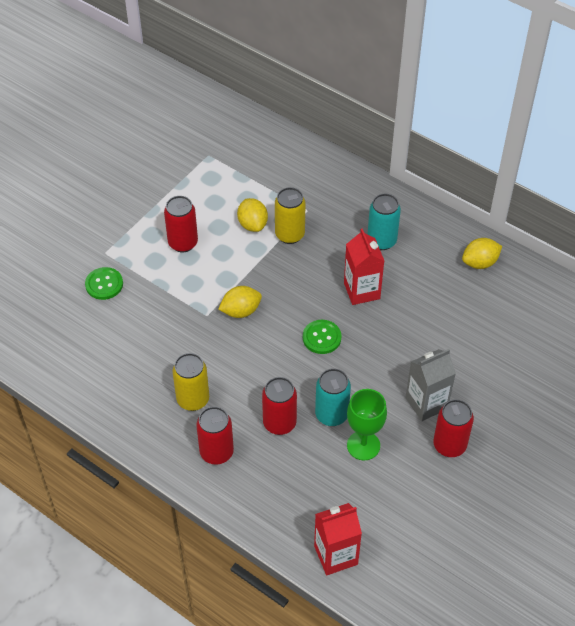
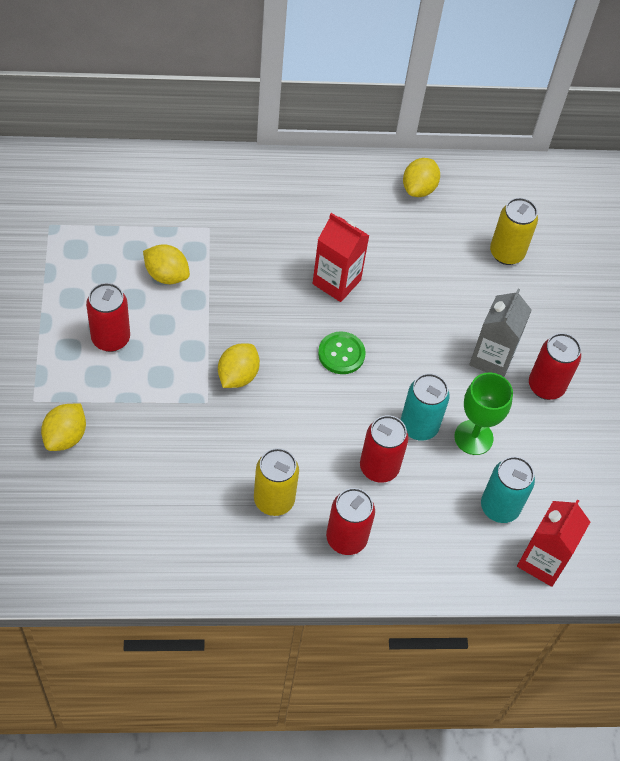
camera: 45 degrees left, 5 degrees up
green button [85,267,123,300] -> yellow lemon [41,403,86,451]
yellow can [275,187,306,244] -> yellow can moved to [490,198,538,265]
turquoise can [367,194,401,250] -> turquoise can moved to [481,456,535,523]

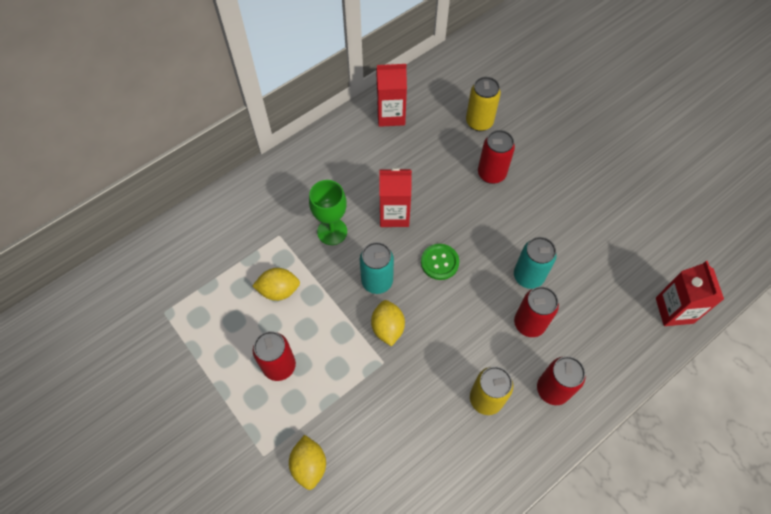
camera: 30 degrees left, 5 degrees up
yellow lemon [403,158,440,197] -> red carton [376,64,407,127]
green goblet [454,373,513,455] -> green goblet moved to [309,180,347,245]
grey carton [469,289,532,377] -> none
turquoise can [481,456,535,523] -> turquoise can moved to [360,242,394,294]
red can [529,333,581,400] -> red can moved to [478,130,515,184]

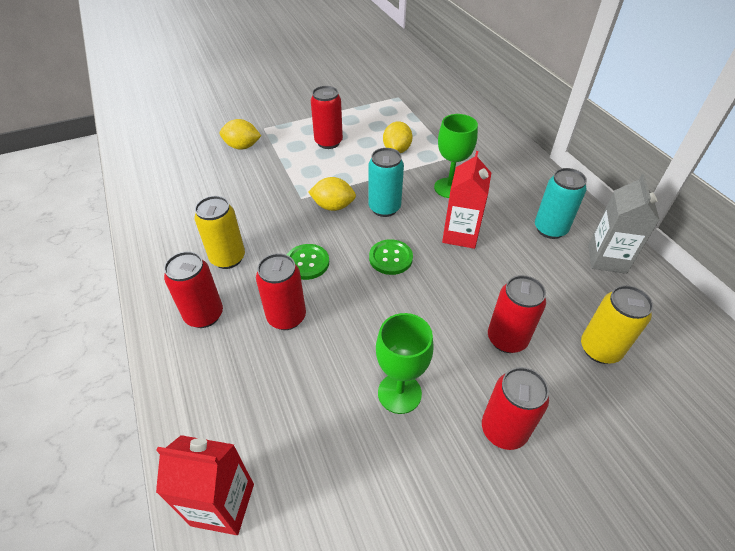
camera: 105 degrees right, 15 degrees down
red carton [376,64,407,127] -> grey carton [588,174,660,274]
turquoise can [514,237,557,289] -> turquoise can moved to [535,168,587,239]
none -> green button [287,244,329,280]
none -> green goblet [376,313,434,414]
none -> red can [482,367,549,450]

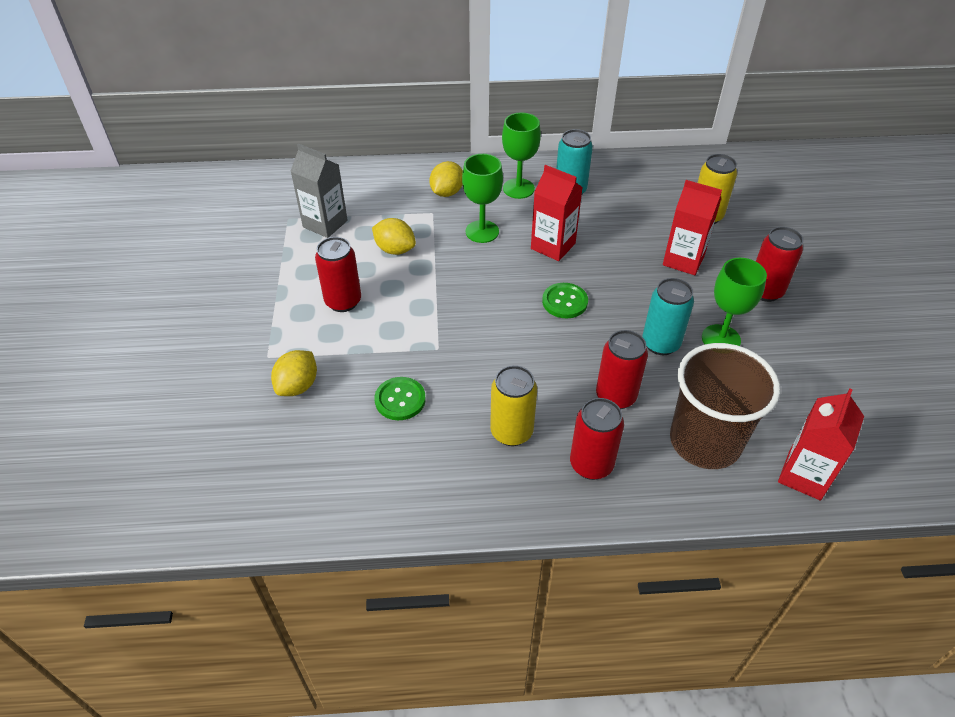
camera: 70 degrees left, 0 degrees up
green button [287,244,329,280] -> green button moved to [374,377,426,420]
yellow lemon [308,177,356,211] -> yellow lemon moved to [429,161,463,197]
turquoise can [368,148,404,217] -> turquoise can moved to [642,278,694,355]
red can [488,275,546,353] -> red carton [663,180,722,275]
grey carton [588,174,660,274] -> grey carton moved to [290,144,348,238]
none -> green goblet [502,112,541,199]
none -> brown cup [670,343,780,469]

